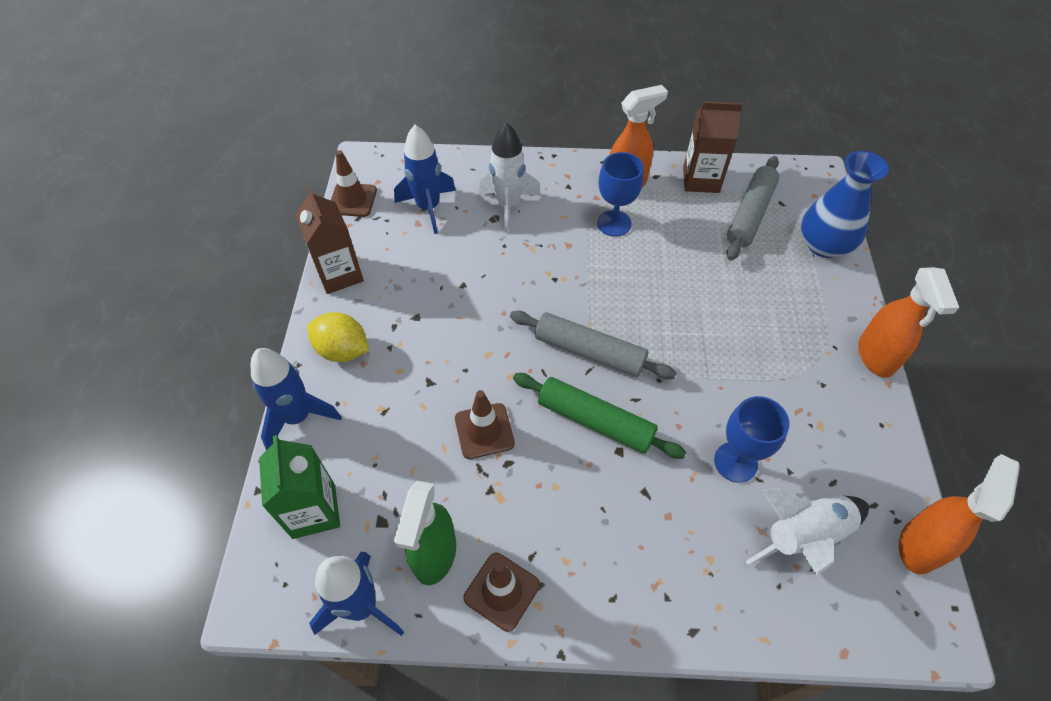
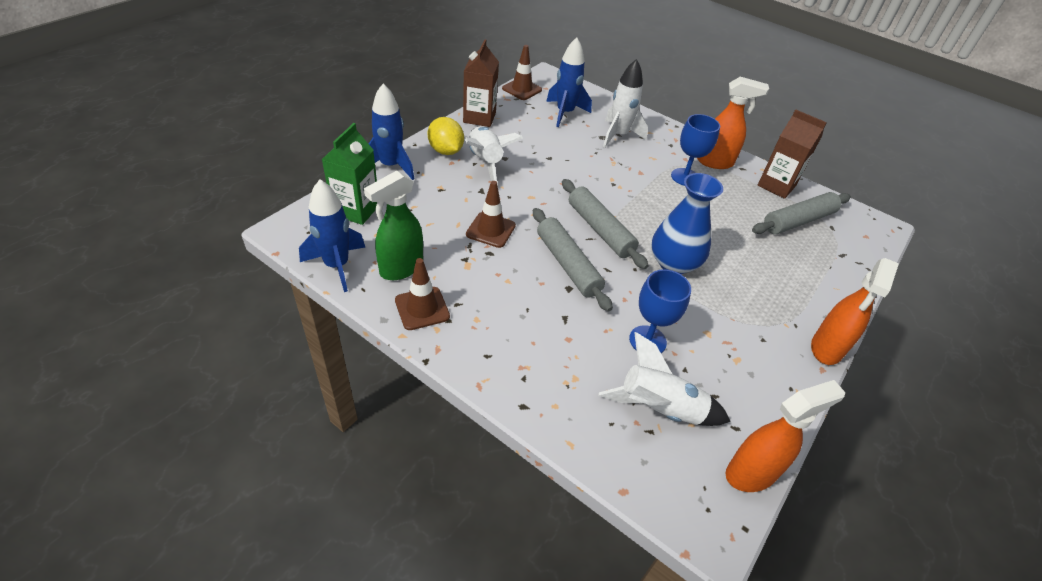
camera: 30 degrees right, 10 degrees down
green rolling pin [513,373,686,459] -> grey rolling pin [533,208,613,312]
blue vase [801,151,889,258] -> blue vase moved to [652,173,723,274]
none -> white rocket [465,127,523,186]

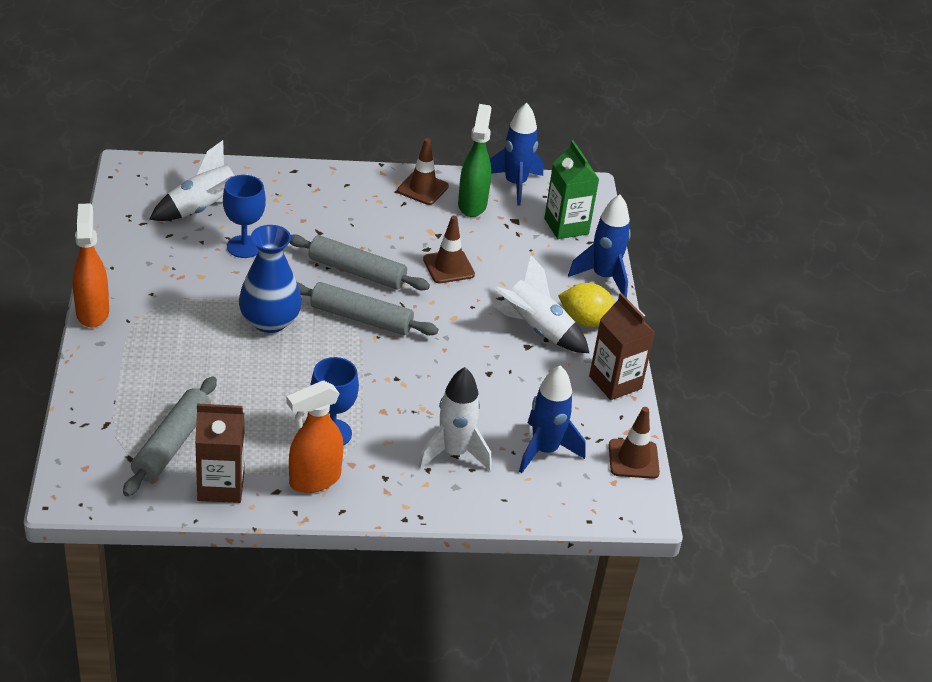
camera: 140 degrees right, 5 degrees down
orange spray bottle [725,380,846,492] -> none

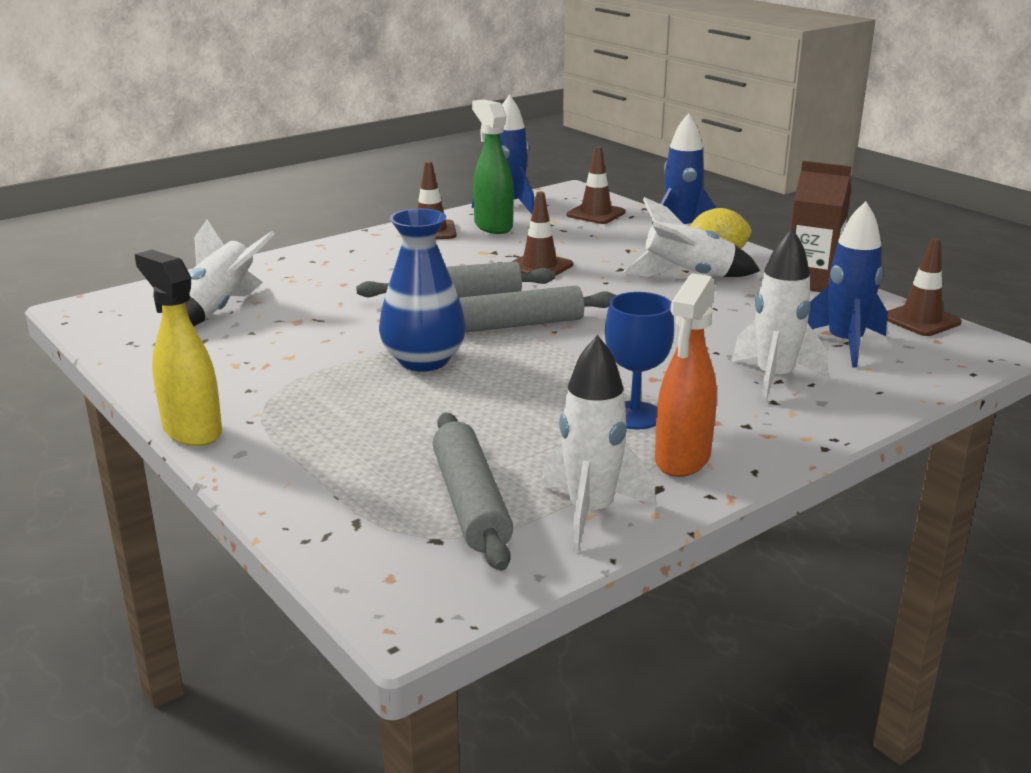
camera: 30 degrees left, 15 degrees down
orange spray bottle [73,204,109,328] -> yellow spray bottle [135,250,222,446]
brown carton [195,404,245,503] -> white rocket [541,335,656,552]
blue goblet [223,175,266,258] -> none
green carton [544,140,599,239] -> brown traffic cone [567,146,625,224]

